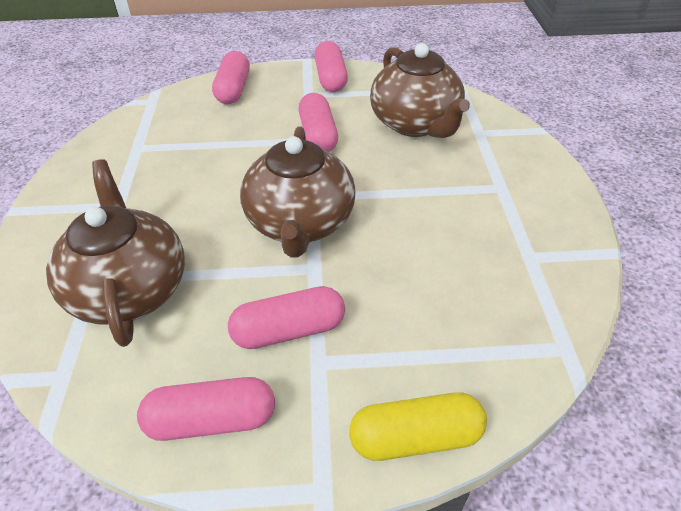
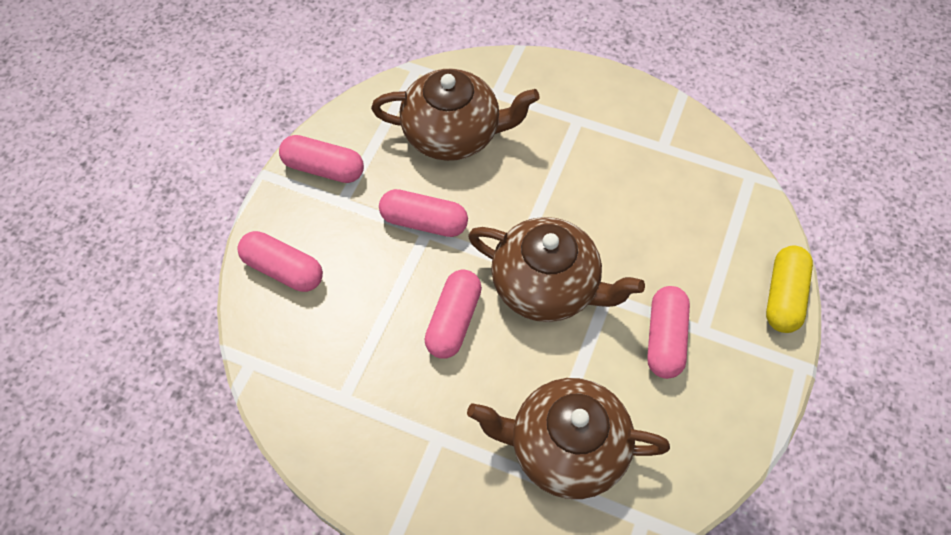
camera: 65 degrees left, 15 degrees up
pink capsule [137,377,275,441] -> pink capsule moved to [424,270,482,359]

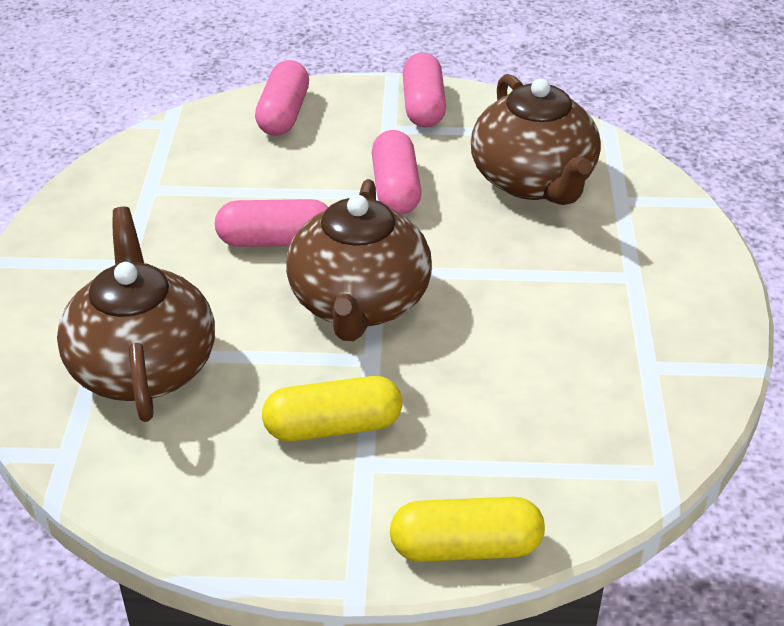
camera: 70 degrees right, 20 degrees down
pink capsule [647,286,690,379] -> yellow capsule [262,376,402,441]

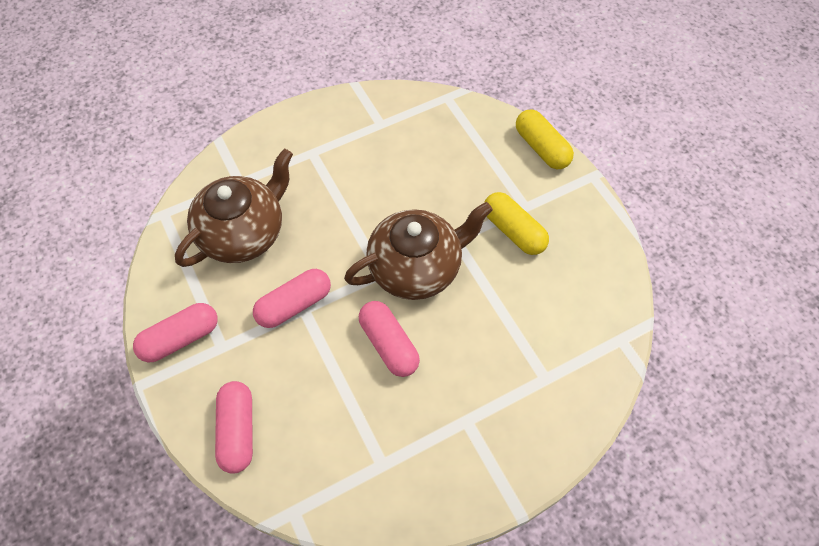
camera: 120 degrees left, 20 degrees up
brown teapot [57,207,215,422] -> none
pink capsule [255,60,309,136] -> pink capsule turned 75 degrees counterclockwise [215,381,253,474]

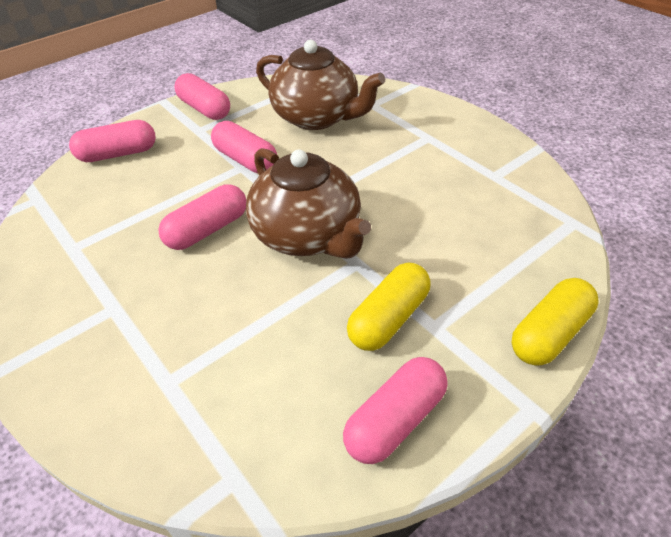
camera: 80 degrees right, 15 degrees down
none -> pink capsule [343,357,447,464]

